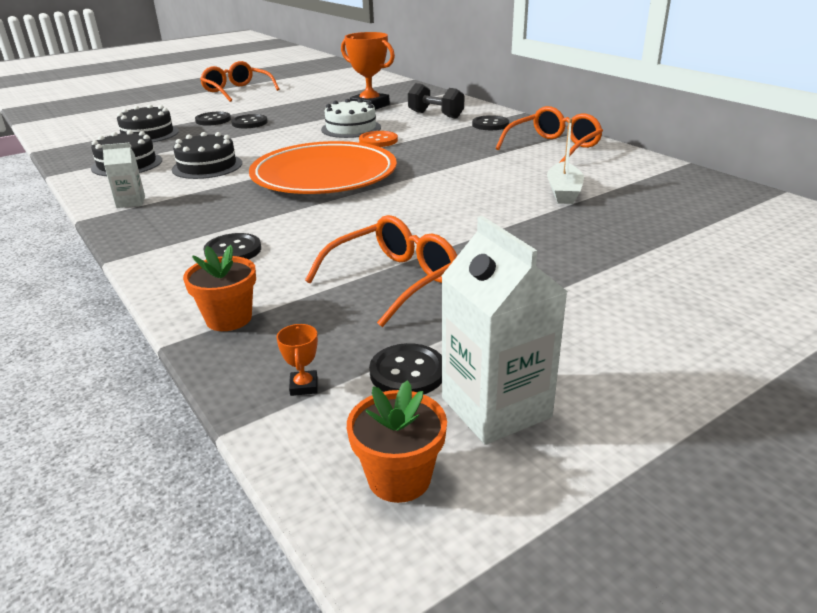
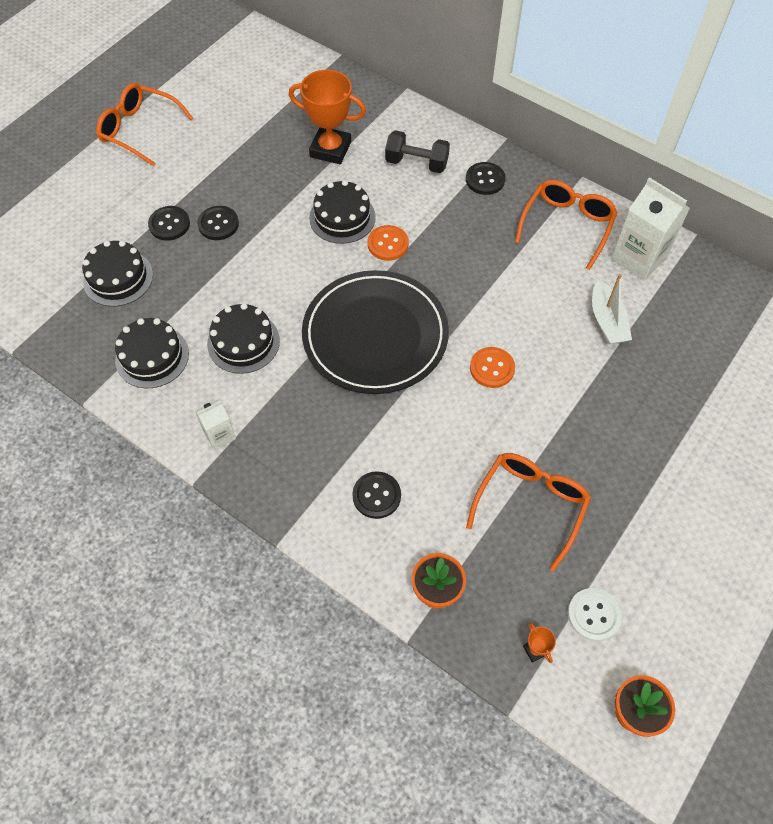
camera: 20 degrees left, 30 degrees up
orange plate [249,141,397,194] -> black plate [302,270,449,394]
white cake [321,99,381,138] -> black cake [309,180,376,244]
black button [369,343,442,394] -> white button [568,588,621,641]
white carton [441,216,568,445] -> white carton moved to [611,177,690,281]
none -> orange button [470,347,515,388]

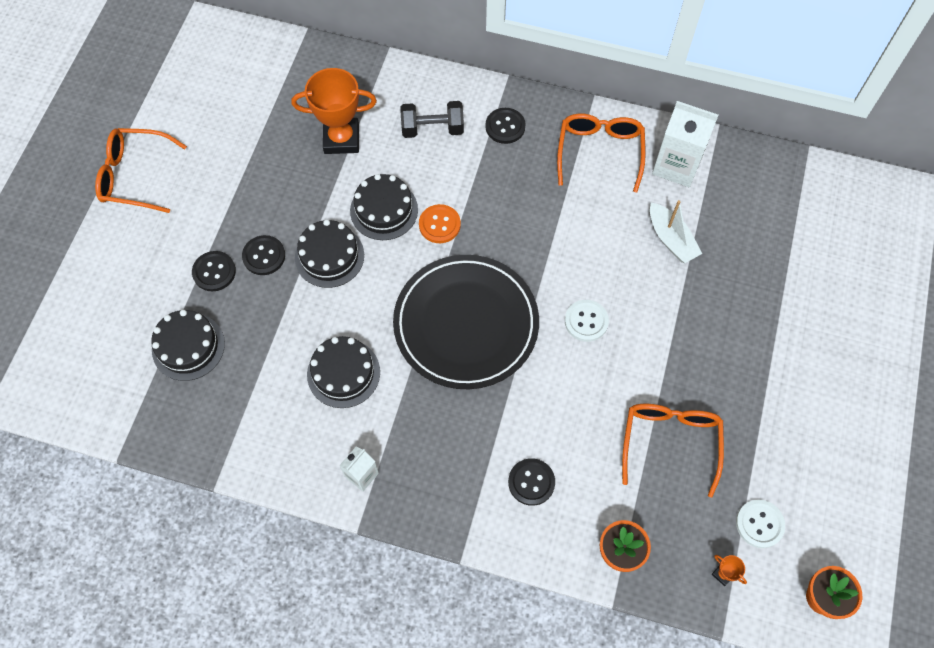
camera: 20 degrees left, 5 degrees up
black cake [115,318,189,388] -> black cake moved to [295,219,364,288]
orange button [470,347,515,388] -> white button [565,300,609,342]

